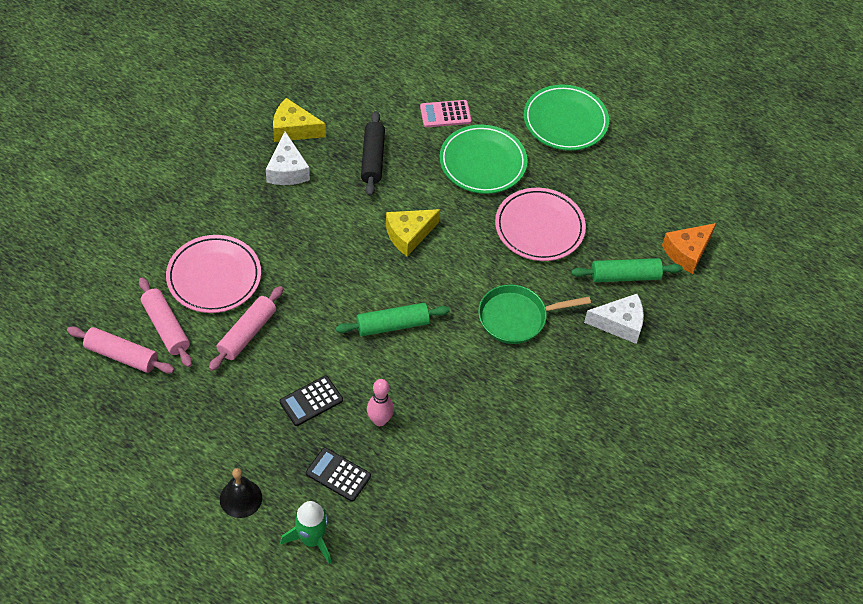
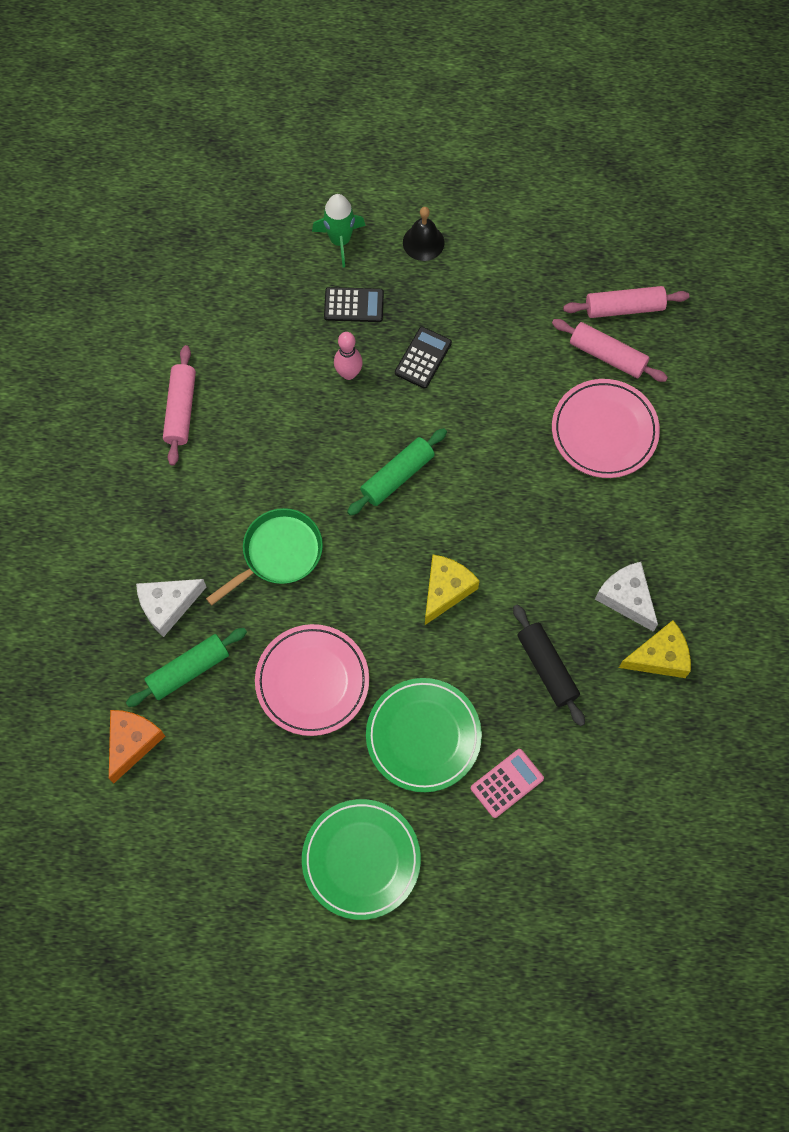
camera: 155 degrees right, 15 degrees up
pink rolling pin [209,286,283,371] -> pink rolling pin moved to [163,345,196,466]

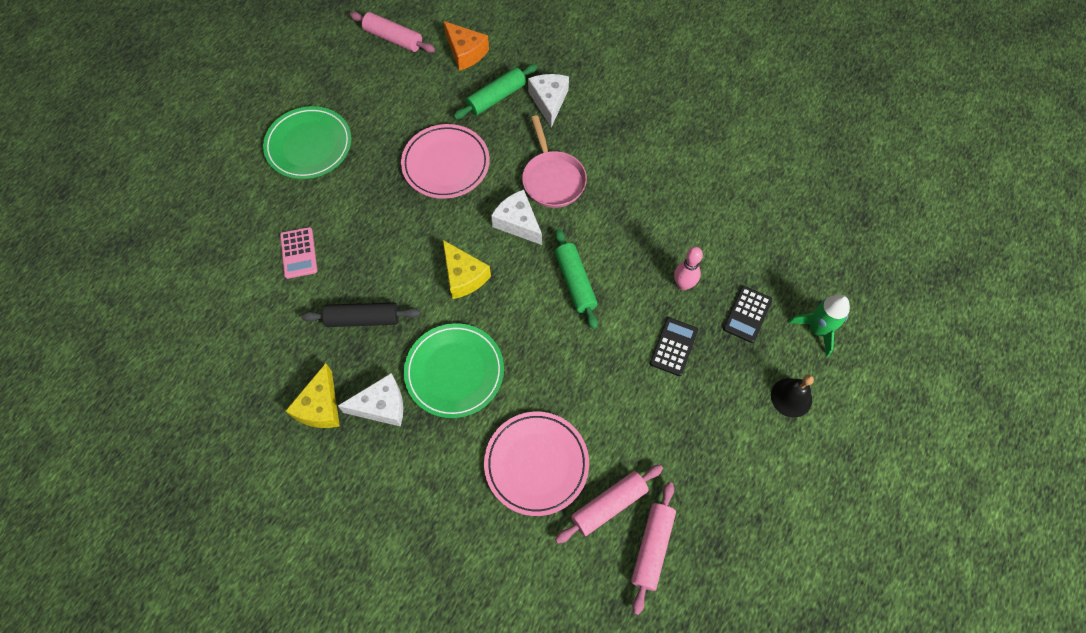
camera: 115 degrees right, 5 degrees down
green rolling pin [126,628,247,707] -> green rolling pin turned 60 degrees clockwise [453,64,537,119]
pink rolling pin [163,345,196,466] -> pink rolling pin moved to [350,12,435,53]
green pan [206,508,323,605] -> pink pan [522,115,587,208]
green plate [366,678,482,792] -> green plate moved to [404,323,504,418]
black calculator [395,327,452,389] -> black calculator turned 120 degrees counterclockwise [650,317,698,376]
none -> white cheese [491,190,542,245]

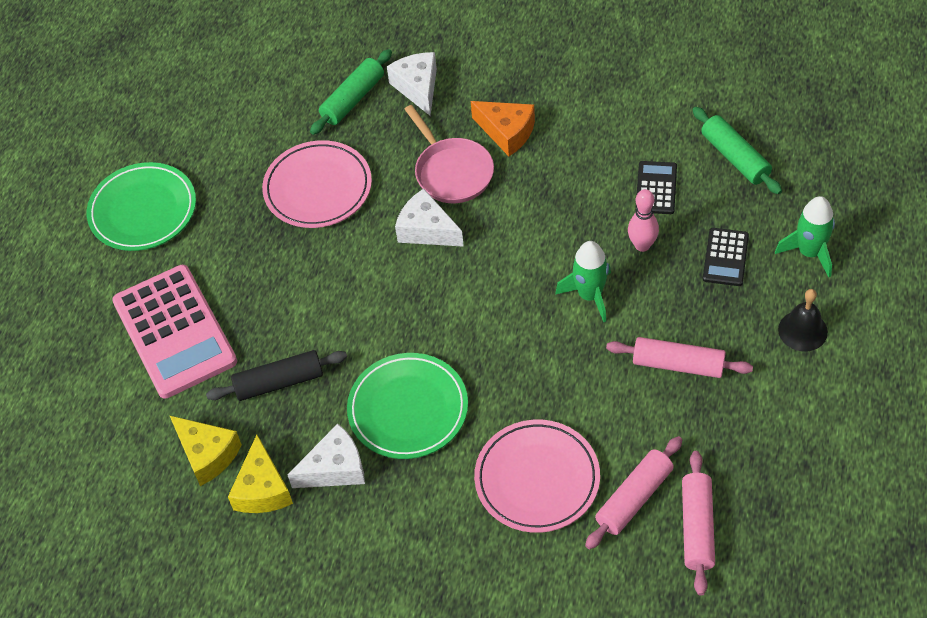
camera: 10 degrees left, 10 degrees down
pink calculator [280,227,317,279] -> pink calculator [112,265,237,399], size x2.09
pink rolling pin [350,12,435,53] -> pink rolling pin moved to [606,337,753,378]
orange cheese [443,21,489,71] -> orange cheese moved to [471,101,535,156]
yellow cheese [443,240,491,299] -> yellow cheese moved to [169,415,242,486]
green rolling pin [555,229,598,329] -> green rolling pin moved to [692,107,782,194]
black calculator [650,317,698,376] -> black calculator moved to [635,161,677,214]
none -> green rocket [555,241,611,322]

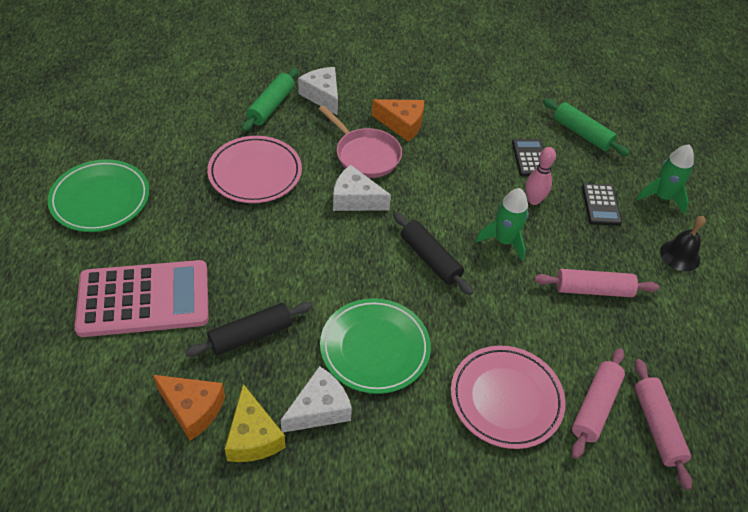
camera: 20 degrees left, 5 degrees down
pink calculator [112,265,237,399] -> pink calculator turned 60 degrees counterclockwise [74,260,209,337]
yellow cheese [169,415,242,486] -> orange cheese [153,375,225,441]
none -> black rolling pin [393,212,473,295]

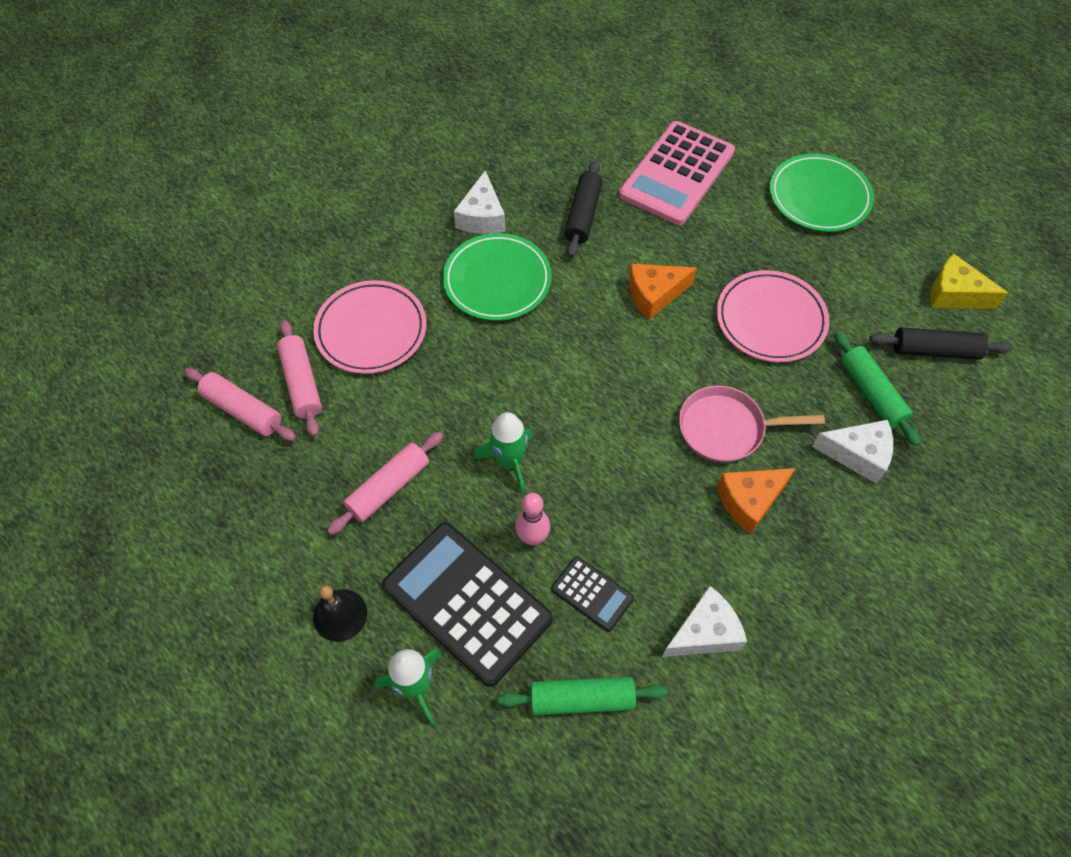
camera: 135 degrees right, 10 degrees up
orange cheese [153,375,225,441] -> orange cheese moved to [629,263,697,320]
yellow cheese [225,384,285,462] -> yellow cheese moved to [930,254,1008,309]
white cheese [333,165,391,211] -> white cheese moved to [662,586,747,657]
black rolling pin [393,212,473,295] -> black rolling pin moved to [869,327,1012,360]
black calculator [582,184,622,226] -> black calculator [382,522,553,687], size x2.09

